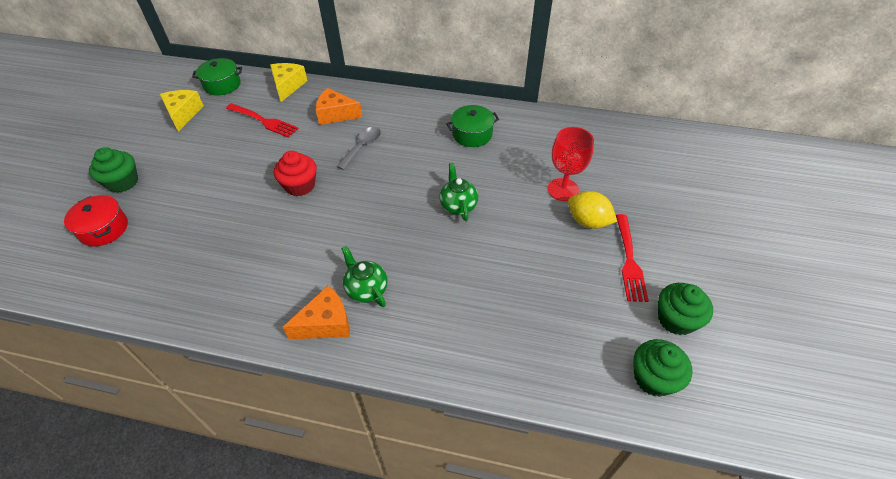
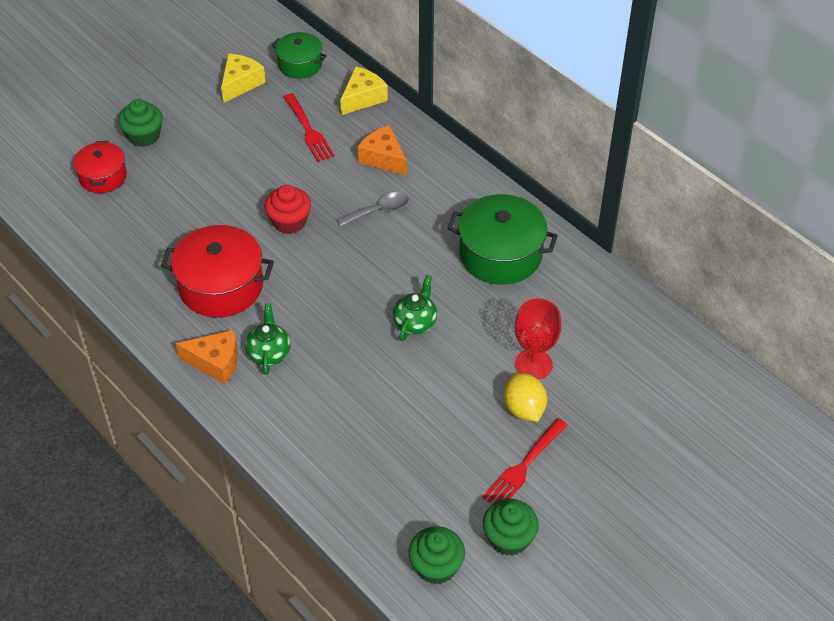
camera: 35 degrees right, 0 degrees up
green pot [446,105,499,147] -> green pot [447,194,558,285], size x1.66
none -> red pot [161,225,274,318]

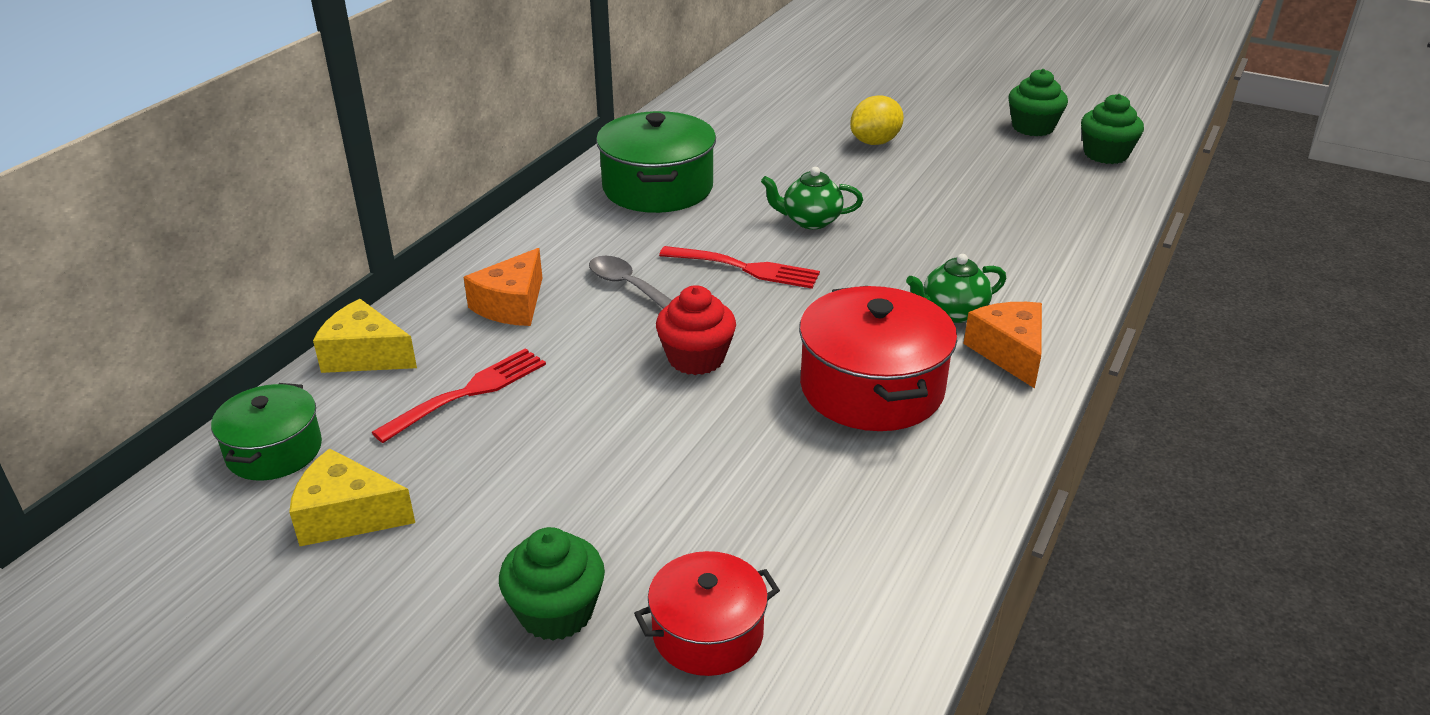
camera: 110 degrees left, 15 degrees down
red fork [482,418,568,504] -> red fork moved to [659,246,820,289]
red goblet [515,298,561,379] -> none

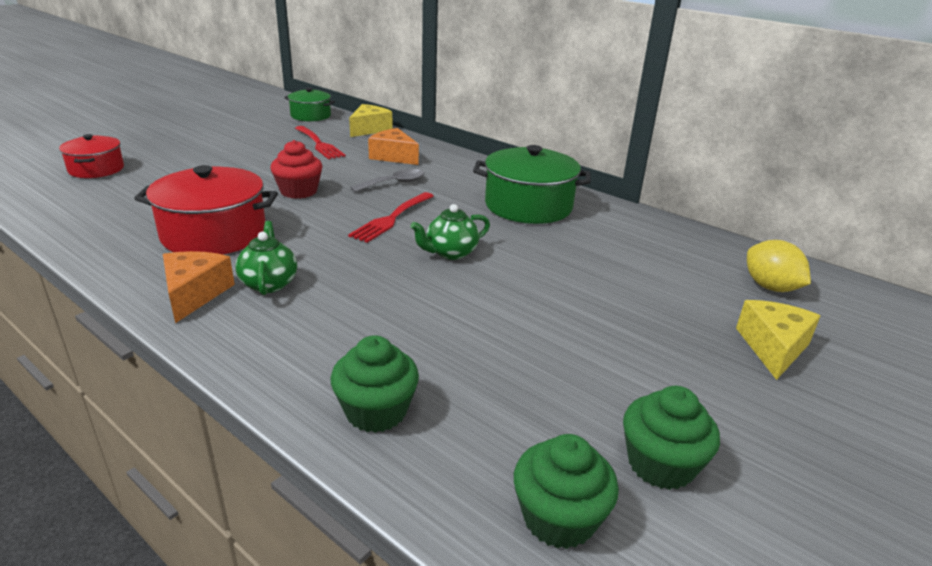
camera: 100 degrees right, 5 degrees down
yellow cheese [289,448,415,546] -> yellow cheese moved to [736,300,820,380]
green cupcake [499,527,605,641] -> green cupcake moved to [331,335,419,433]
green teapot [761,167,863,229] -> green teapot turned 135 degrees counterclockwise [410,204,490,260]
yellow lemon [850,95,904,145] -> yellow lemon moved to [747,240,811,292]
orange cheese [964,302,1042,388] -> orange cheese turned 90 degrees counterclockwise [163,251,235,323]

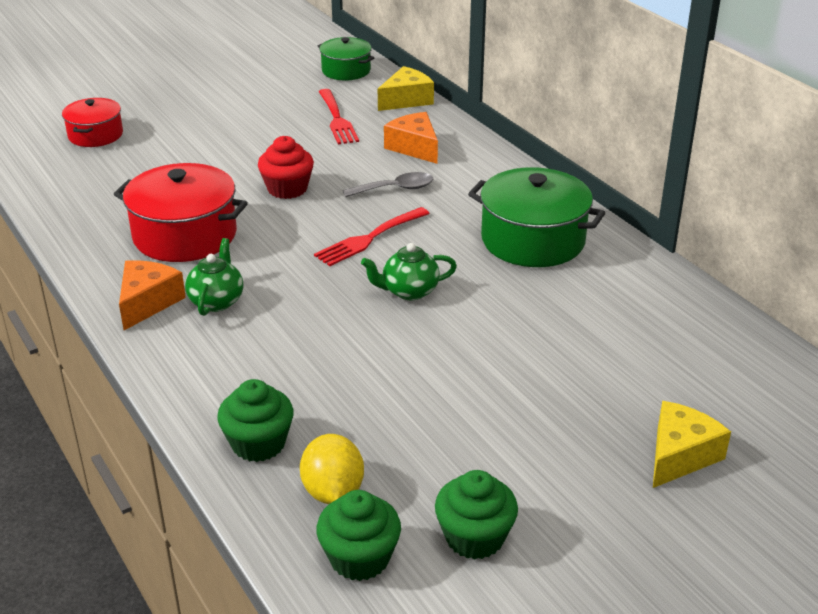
camera: 20 degrees right, 5 degrees up
yellow lemon [747,240,811,292] -> yellow lemon moved to [300,434,364,504]

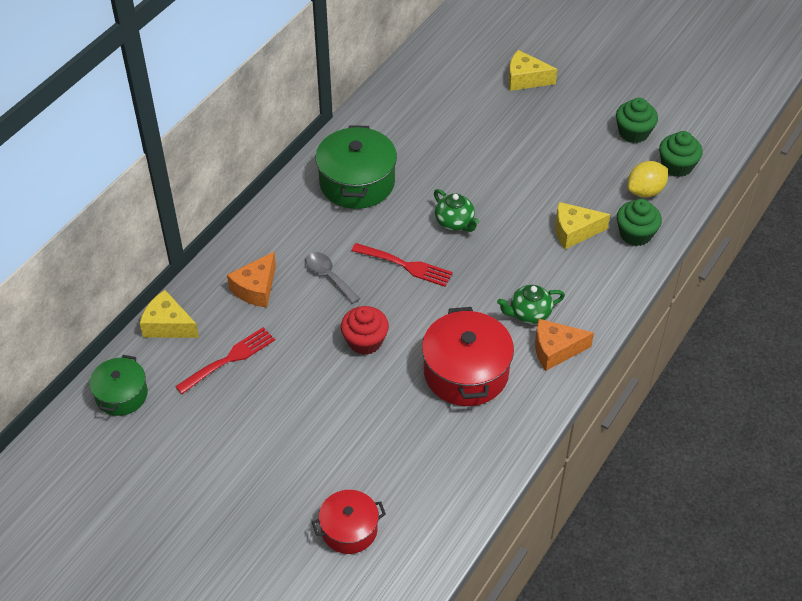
camera: 115 degrees left, 15 degrees up
none -> yellow cheese [555,202,610,249]

